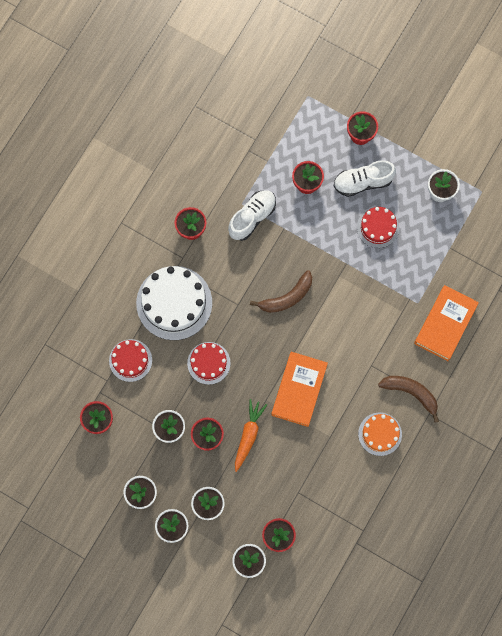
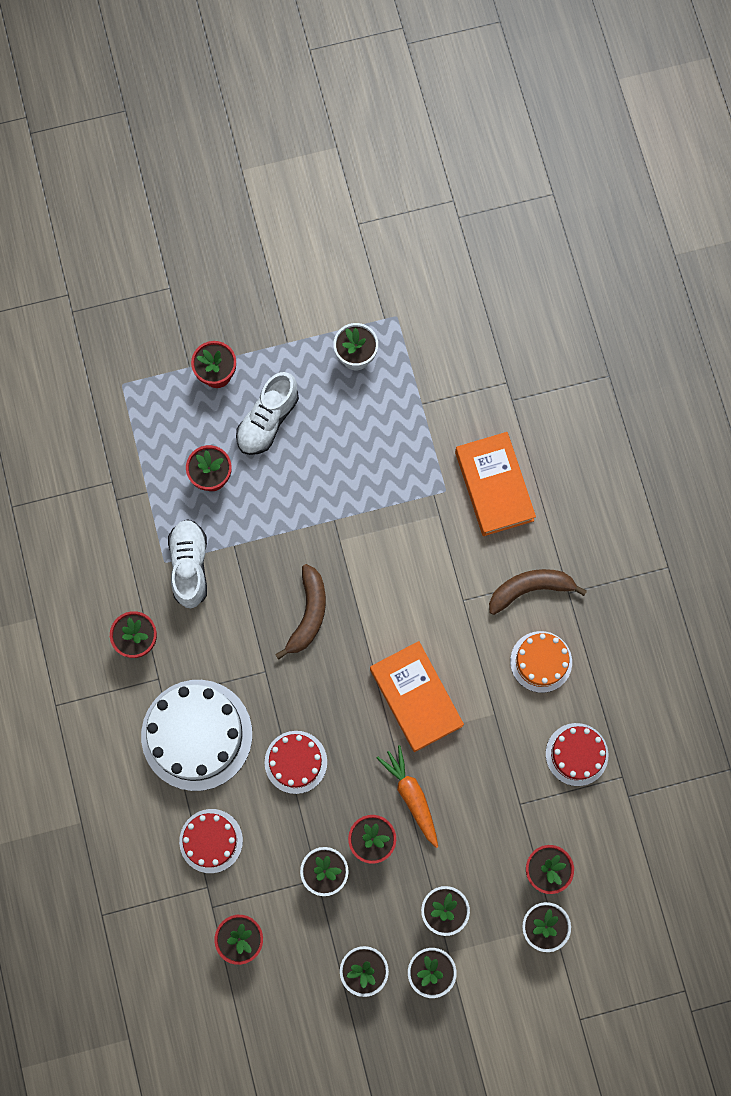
camera: 45 degrees left, 0 degrees up
red cake [357,207,399,248] -> red cake moved to [546,723,608,786]

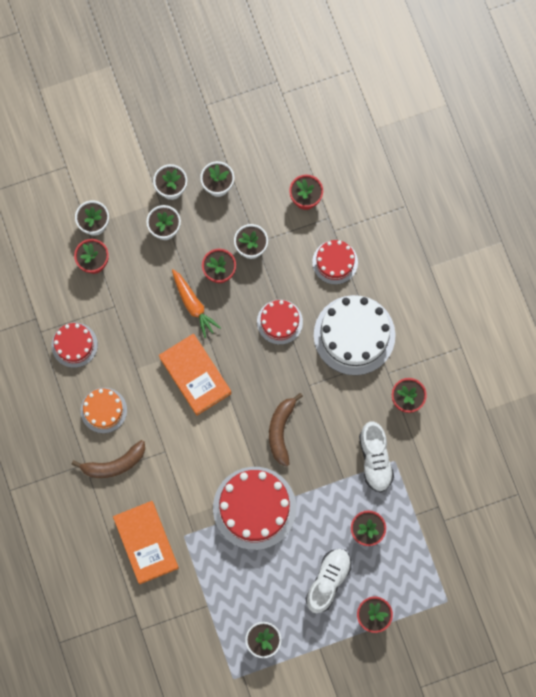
camera: 175 degrees right, 0 degrees up
none -> red cake [213,467,296,550]

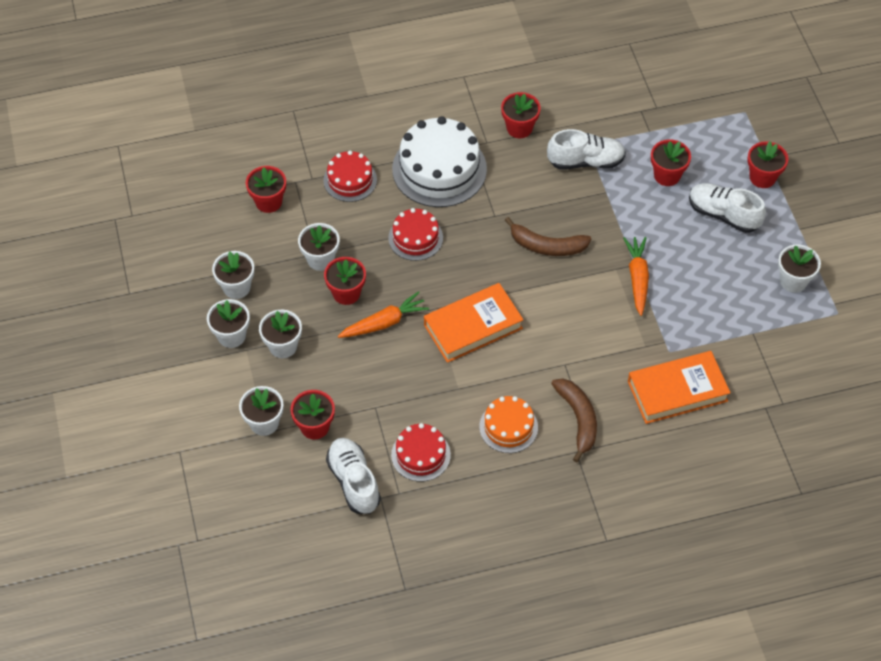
camera: 85 degrees left, 20 degrees down
red cake [213,467,296,550] -> orange carrot [623,237,649,316]
none -> white shoe [326,438,381,514]

